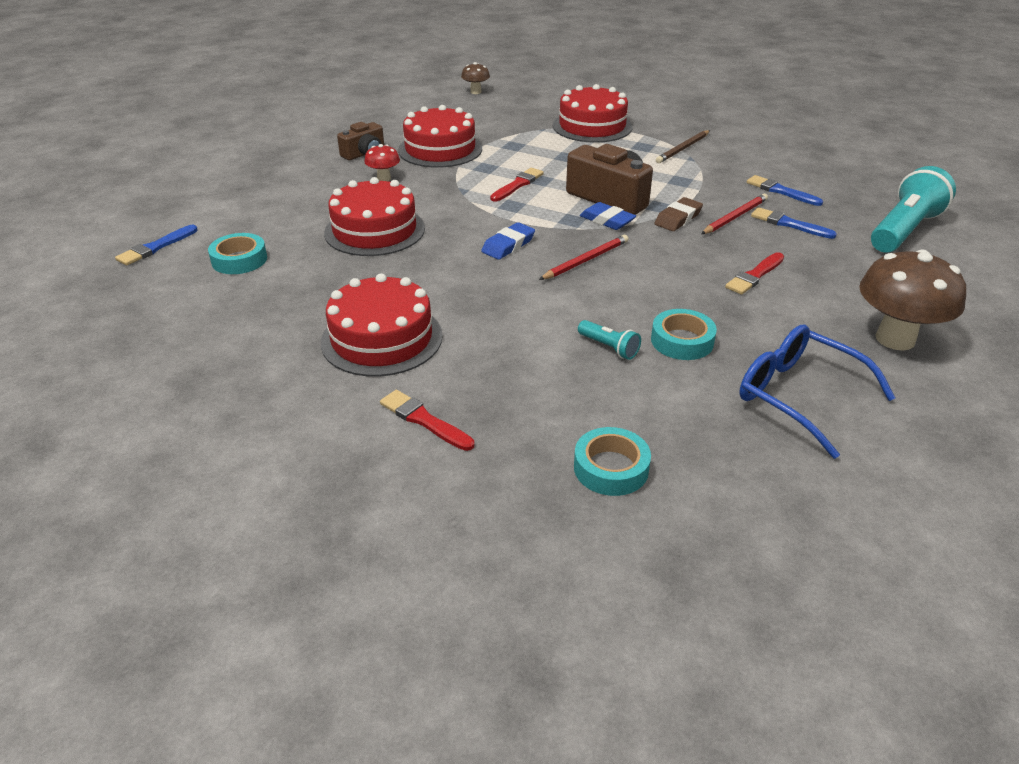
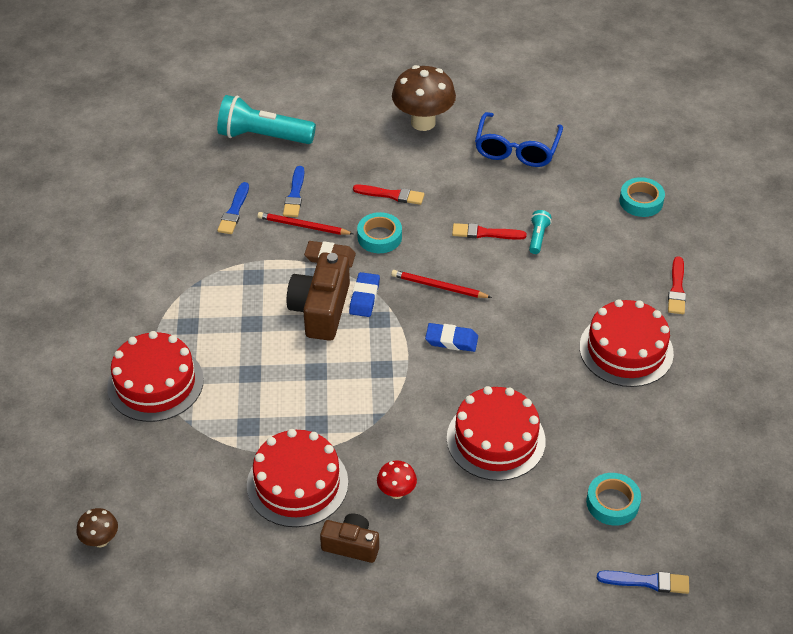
camera: 120 degrees left, 10 degrees up
red brush [490,168,544,202] -> red brush moved to [452,223,527,240]
turquoise tape [651,309,717,360] -> turquoise tape moved to [357,212,402,253]
brown pencil [656,130,710,163] -> none

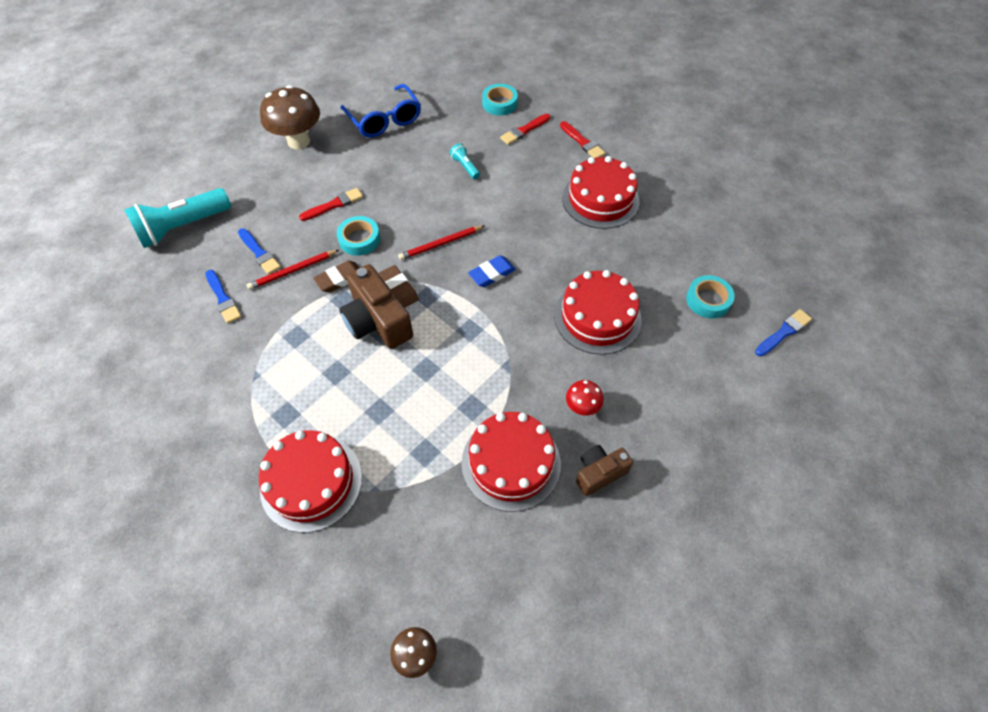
camera: 45 degrees left, 10 degrees up
blue eraser [349,272,380,317] -> brown eraser [378,265,419,308]
red brush [452,223,527,240] -> red brush moved to [500,114,550,145]

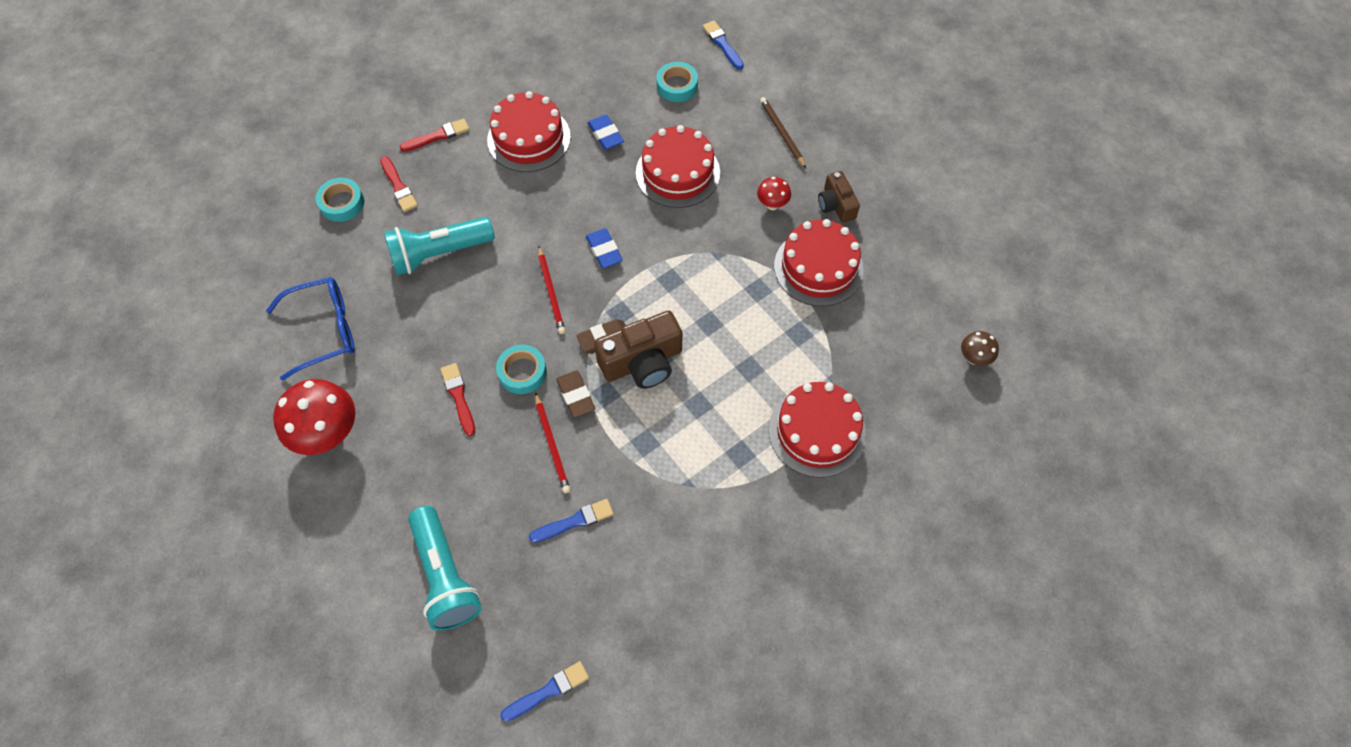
camera: 80 degrees left, 5 degrees up
blue brush [238,228,281,275] -> blue brush moved to [500,661,589,721]
brown mushroom [260,85,320,149] -> red mushroom [273,379,355,455]
turquoise flashlight [450,143,480,179] -> turquoise flashlight [384,217,495,275], size x2.19
none -> blue eraser [587,114,624,149]
none -> brown pencil [760,97,806,168]

